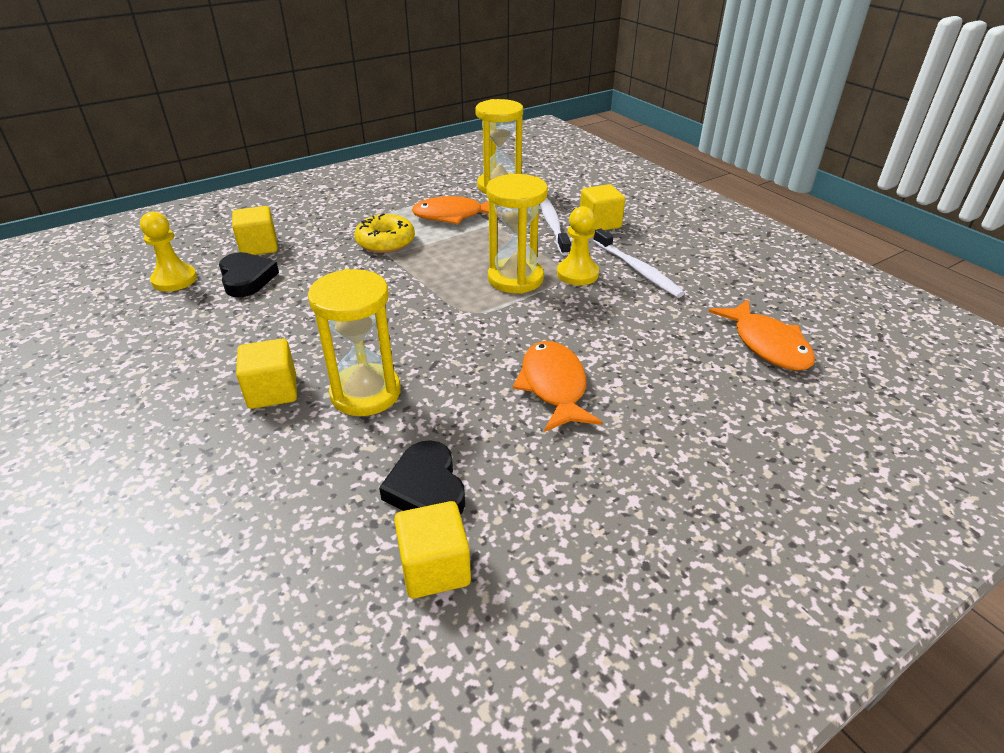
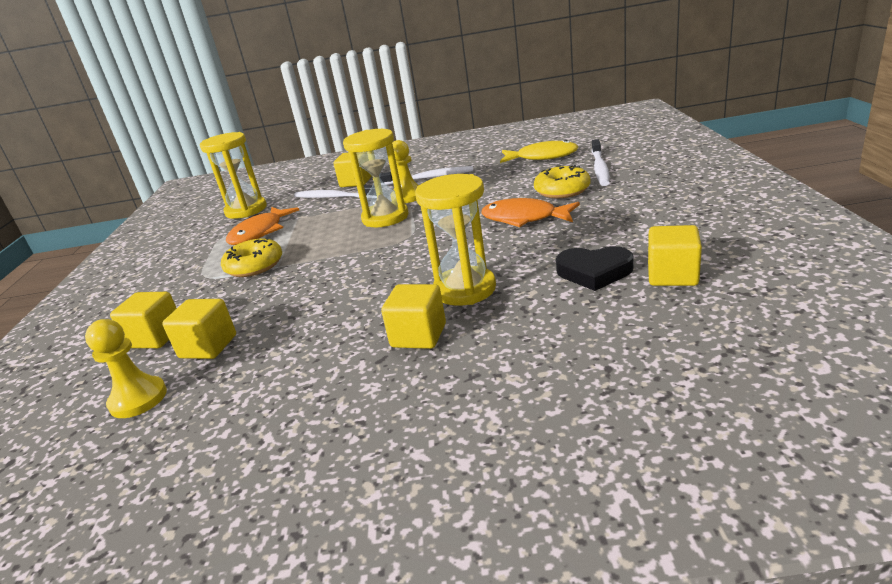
camera: 55 degrees left, 10 degrees down
black heart [219,252,279,297] -> yellow cube [162,299,236,359]
orange fish [709,299,815,371] -> yellow fish [500,140,578,163]
none -> yellow donut [534,165,591,198]
none -> white toothbrush [592,139,610,186]

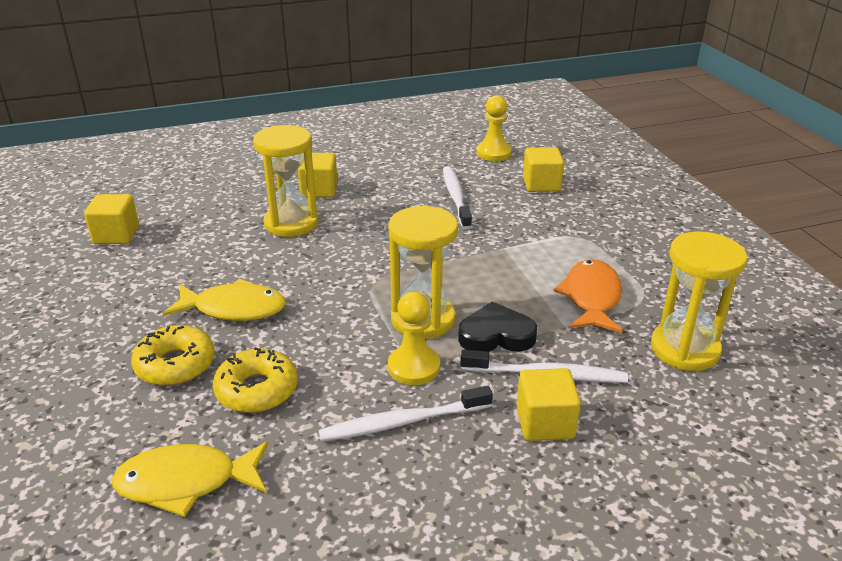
camera: 160 degrees right, 5 degrees up
yellow cube [162,299,236,359] -> none
yellow donut [221,237,282,277] -> yellow donut moved to [213,347,298,413]
orange fish [481,198,580,227] -> yellow fish [163,279,286,321]
black heart [556,246,634,291] -> black heart moved to [458,301,537,352]
white toothbrush [592,139,610,186] -> white toothbrush moved to [443,166,472,229]

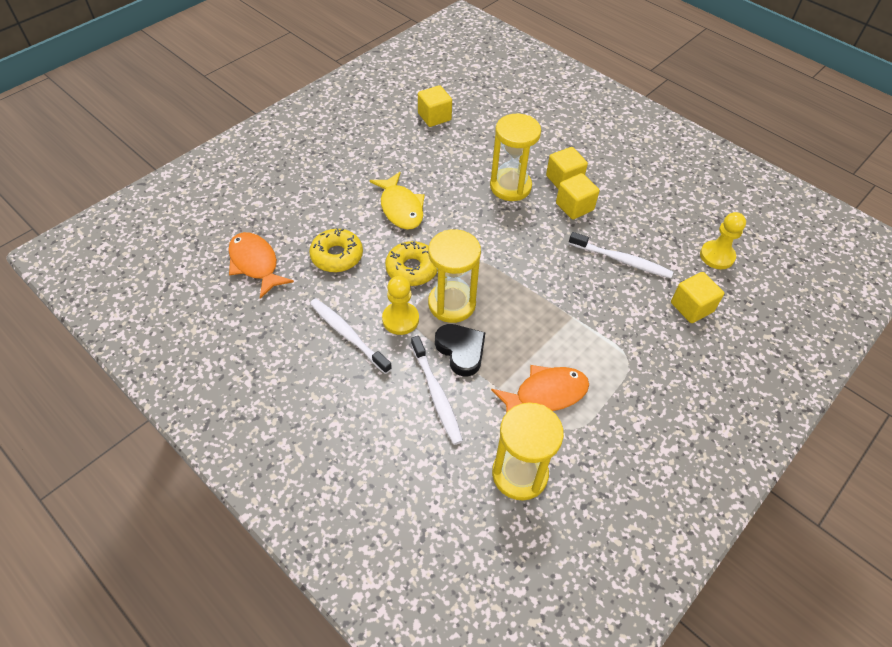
camera: 60 degrees right, 20 degrees up
yellow fish [112,441,268,517] -> orange fish [228,232,294,299]
yellow donut [131,325,215,386] -> yellow donut moved to [385,241,438,286]
white toothbrush [443,166,472,229] -> white toothbrush turned 60 degrees clockwise [569,232,673,278]
yellow cube [517,368,581,441] -> yellow cube moved to [556,173,600,220]

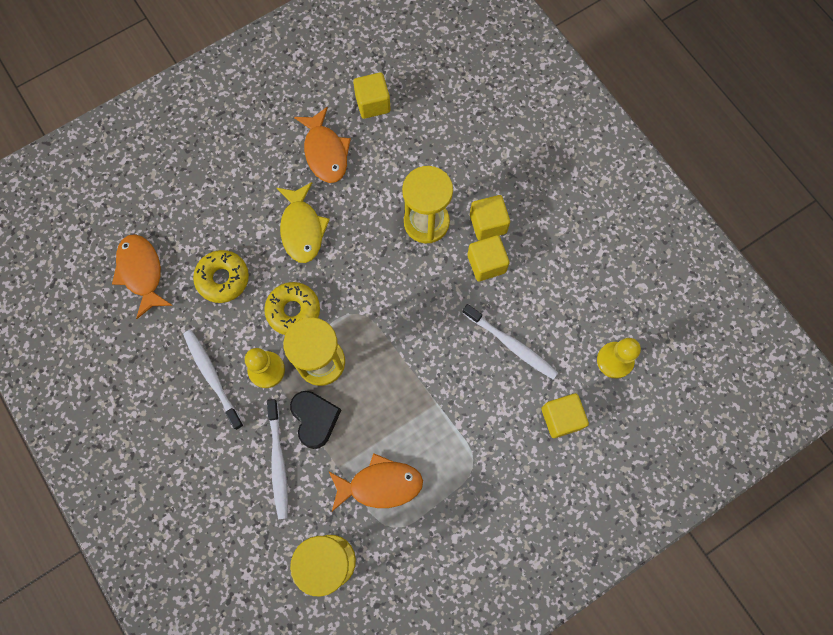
camera: 15 degrees right, 20 degrees up
none -> orange fish [294,107,351,183]

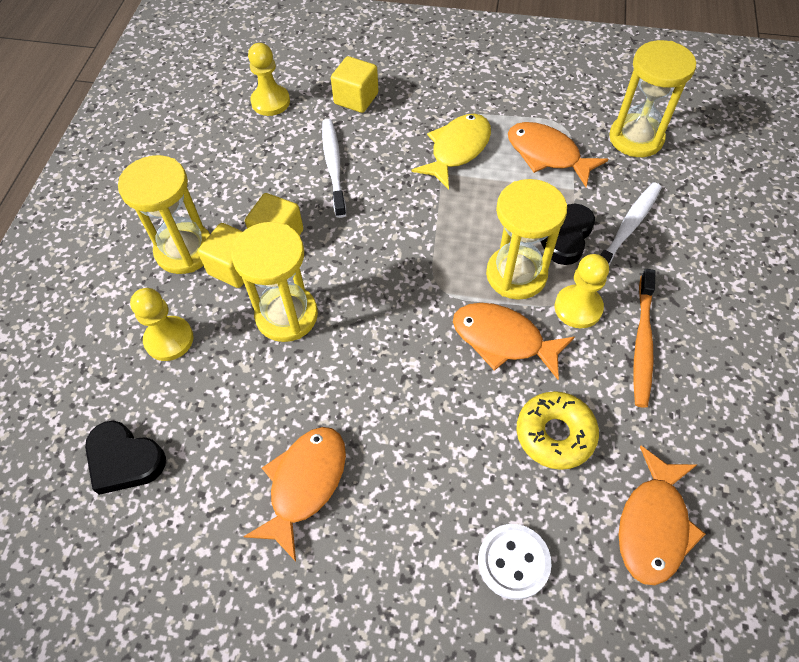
camera: 135 degrees left, 15 degrees down
white toothbrush [183,330,244,430] -> orange toothbrush [633,269,656,408]
yellow donut [264,282,320,335] -> orange fish [453,303,575,380]
yellow fish [277,182,330,263] -> yellow fish moved to [411,114,491,189]
yellow cube [353,72,390,119] -> none
none -> black heart [85,421,166,495]
none -> yellow hourglass [118,155,210,274]
none -> yellow pawn [130,288,194,361]
none -> white button [478,524,551,600]

